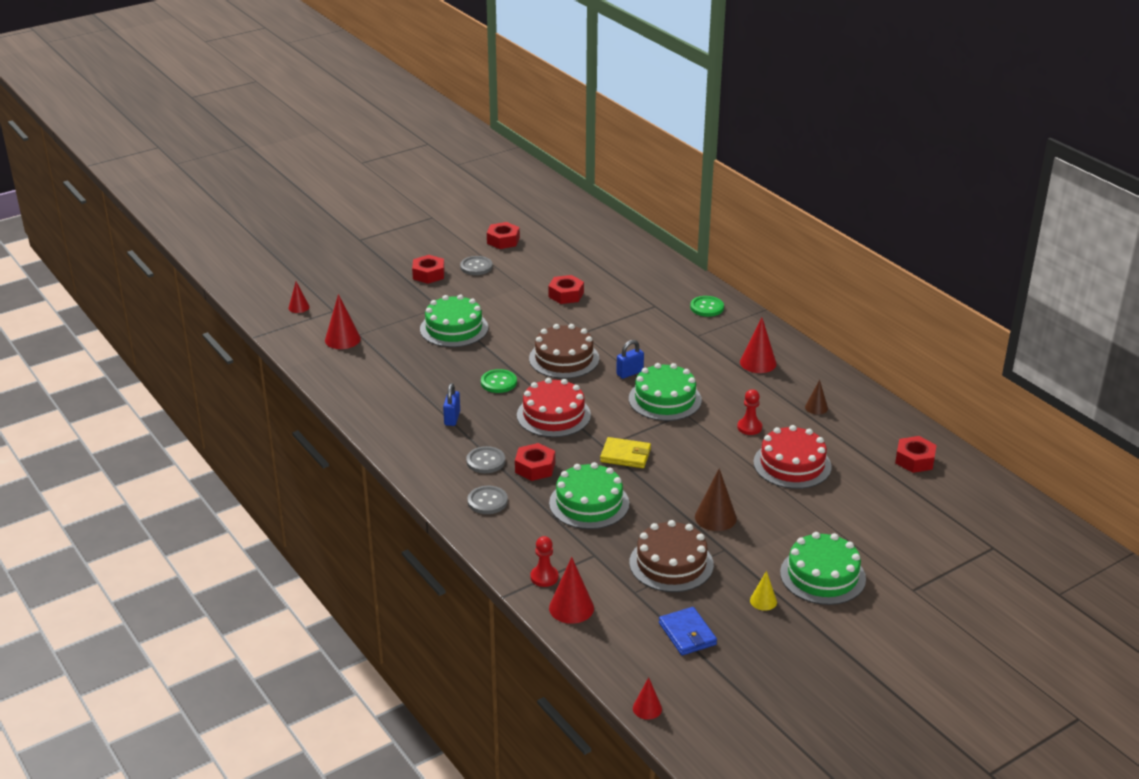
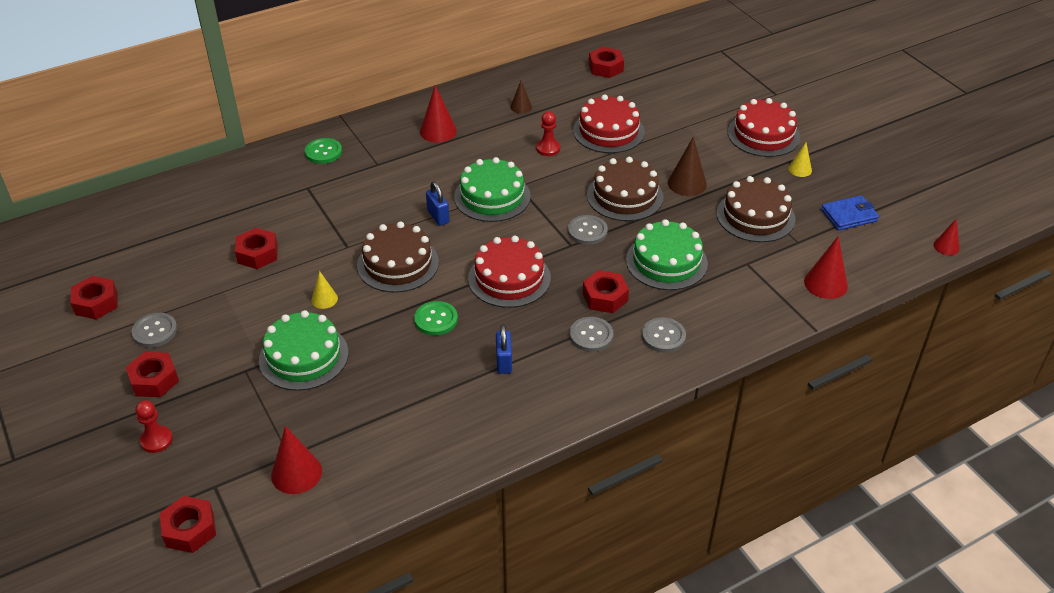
camera: 85 degrees left, 10 degrees up
red cone [289,282,310,313] -> red nut [160,496,216,553]
blue padlock [443,383,460,426] -> blue padlock turned 75 degrees clockwise [496,324,512,374]
red pawn [530,536,558,587] -> red pawn moved to [135,400,173,453]
yellow wallet [600,437,651,468] -> grey button [568,215,608,245]
green cake [780,532,866,605] -> red cake [728,98,800,157]
none -> yellow cone [311,271,338,309]
none -> brown cake [587,157,663,221]

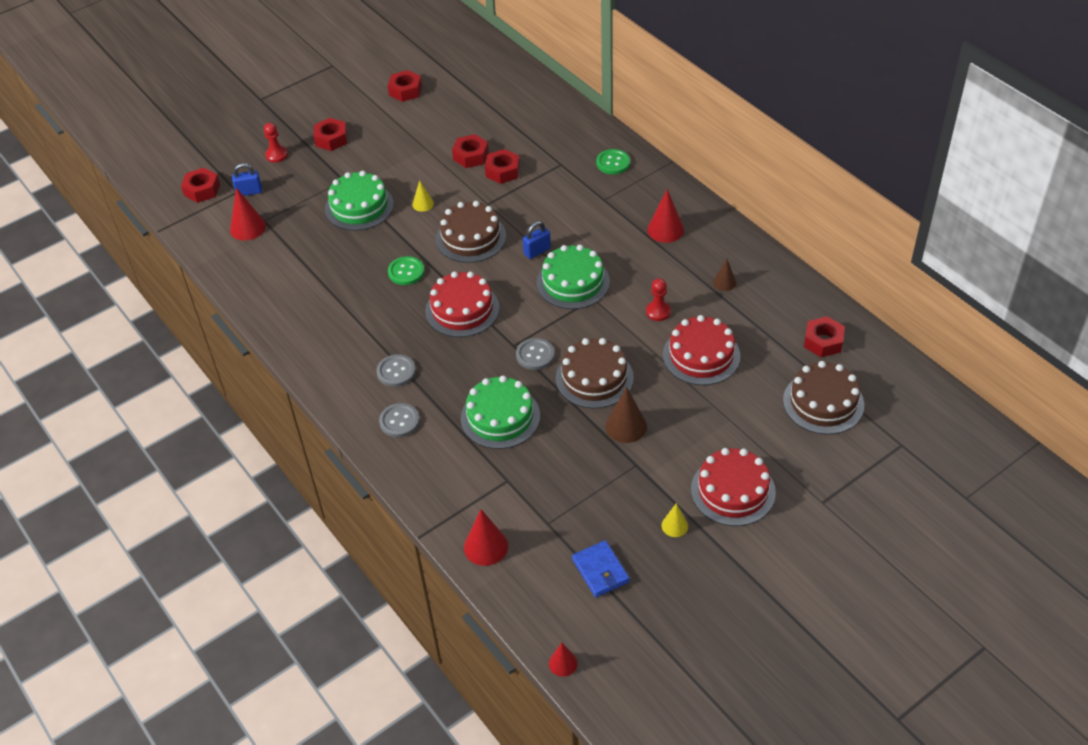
camera: 85 degrees right, 5 degrees up
grey button [132,313,177,348] -> none
blue padlock [496,324,512,374] -> blue padlock moved to [232,163,262,196]
red nut [582,270,629,313] -> red nut moved to [485,149,520,184]
brown cake [717,176,795,242] -> brown cake moved to [783,361,864,434]

